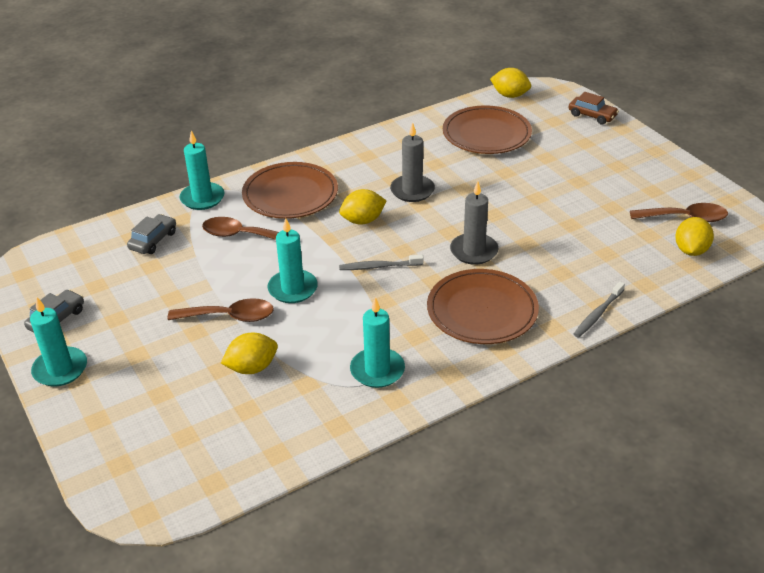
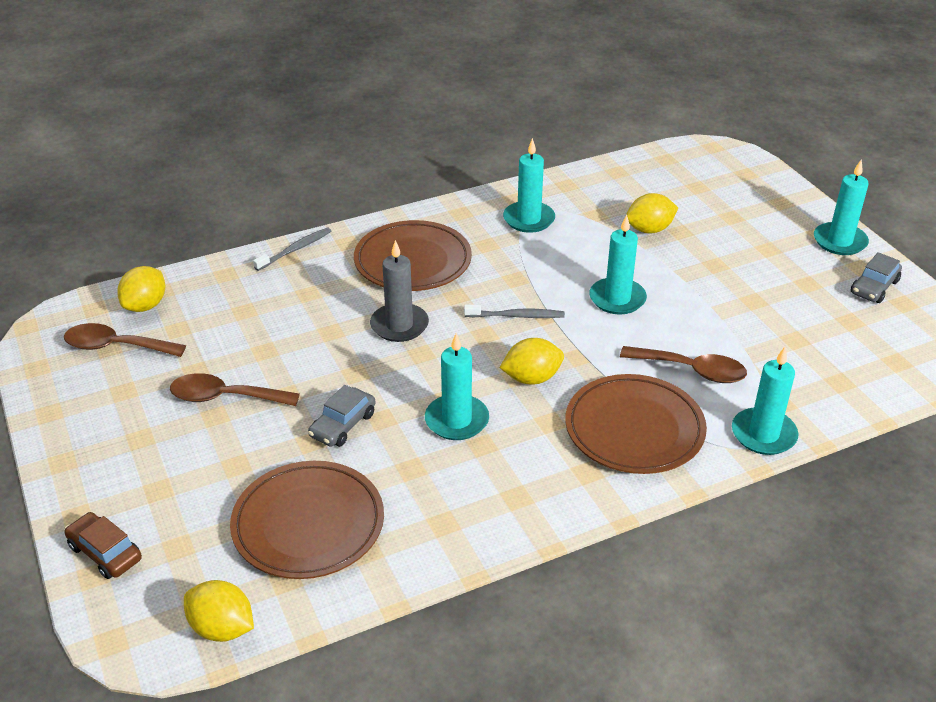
camera: 175 degrees left, 0 degrees up
grey car [127,214,176,254] -> grey car moved to [308,385,376,447]
brown spoon [168,298,274,322] -> brown spoon moved to [170,373,300,406]
grey candle [390,123,435,202] -> turquoise candle [425,333,489,440]

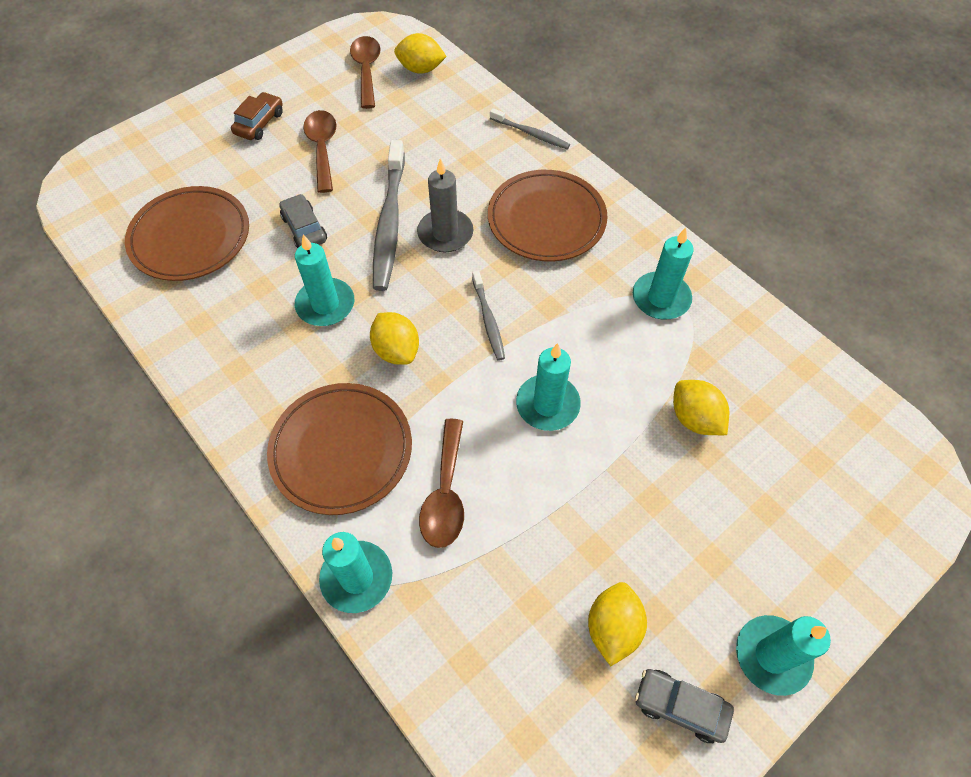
camera: 75 degrees right, 20 degrees up
brown car [64,512,142,579] -> brown car moved to [231,92,283,140]
yellow lemon [184,580,254,642] -> yellow lemon moved to [588,582,647,666]
grey car [308,385,376,447] -> grey car turned 45 degrees clockwise [279,194,327,248]
none -> grey toothbrush [373,140,405,291]

